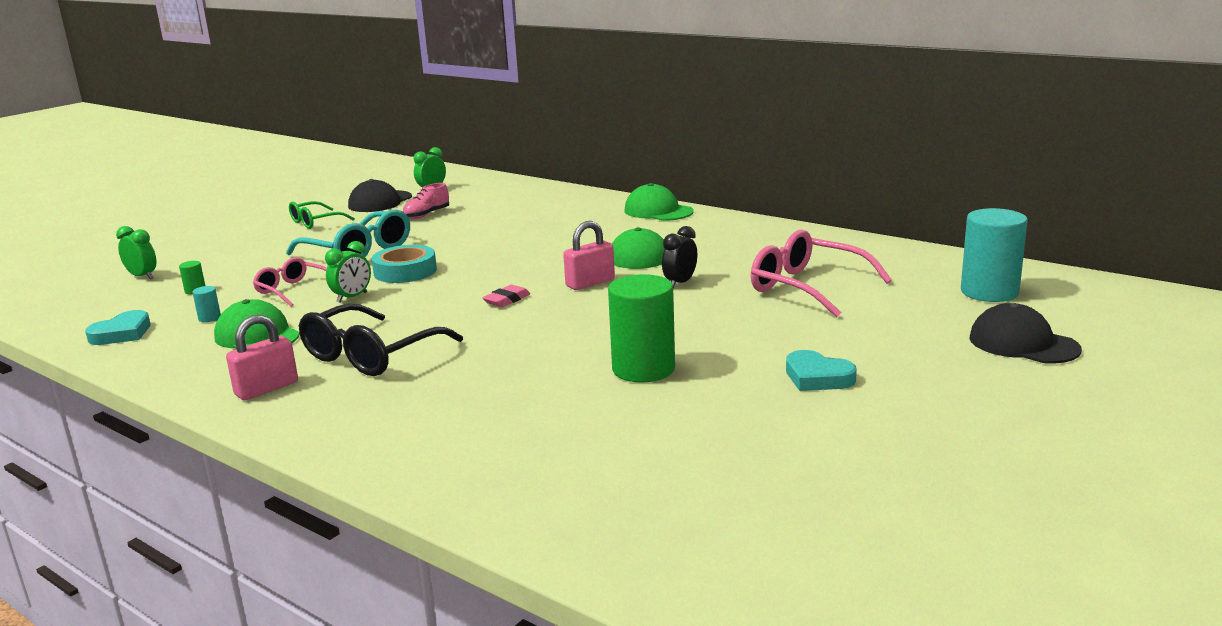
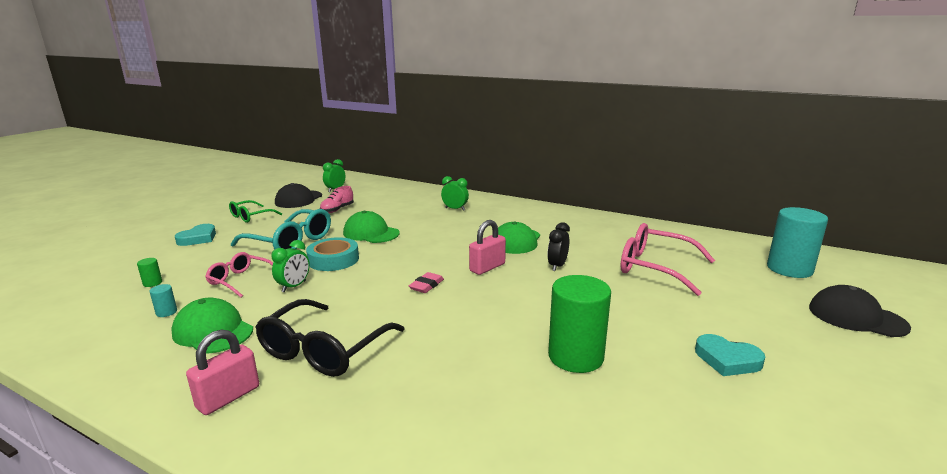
camera: 10 degrees left, 0 degrees up
turquoise heart [85,310,151,345] -> turquoise heart moved to [175,224,216,246]
green clock [116,226,157,279] -> green clock moved to [441,176,469,211]
green cap [624,183,694,221] -> green cap moved to [343,211,400,243]

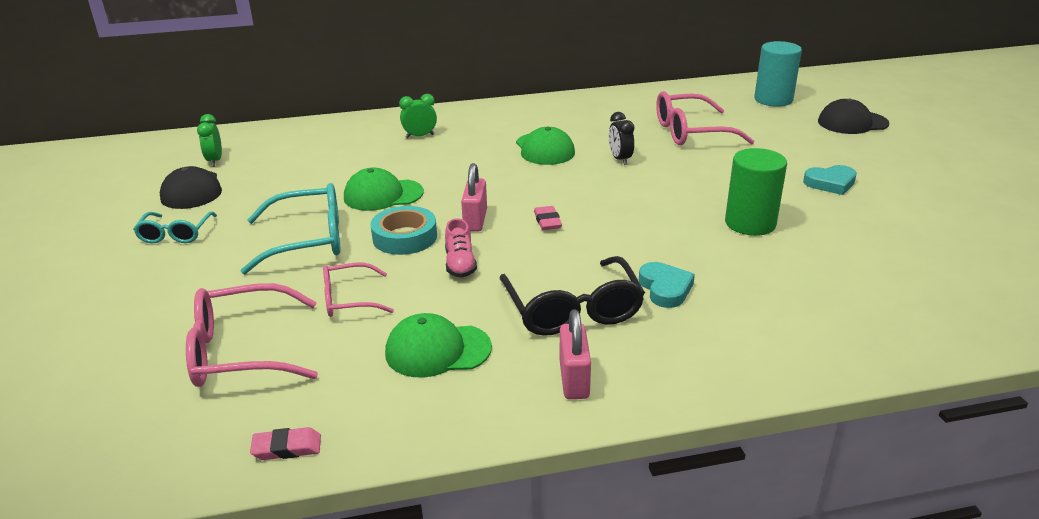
camera: 40 degrees left, 10 degrees up
green cylinder [137,258,162,287] -> pink glasses [186,283,318,387]
turquoise cylinder [150,284,177,317] -> none
turquoise heart [175,224,216,246] -> turquoise heart moved to [639,262,695,308]
green glasses [229,200,282,223] -> turquoise glasses [133,211,217,243]
green clock [271,240,310,292] -> none
pink shoe [320,186,354,213] -> pink shoe moved to [445,218,477,278]
pink padlock [469,220,506,275] -> pink padlock moved to [461,163,487,232]
none -> pink eraser [250,427,321,460]

